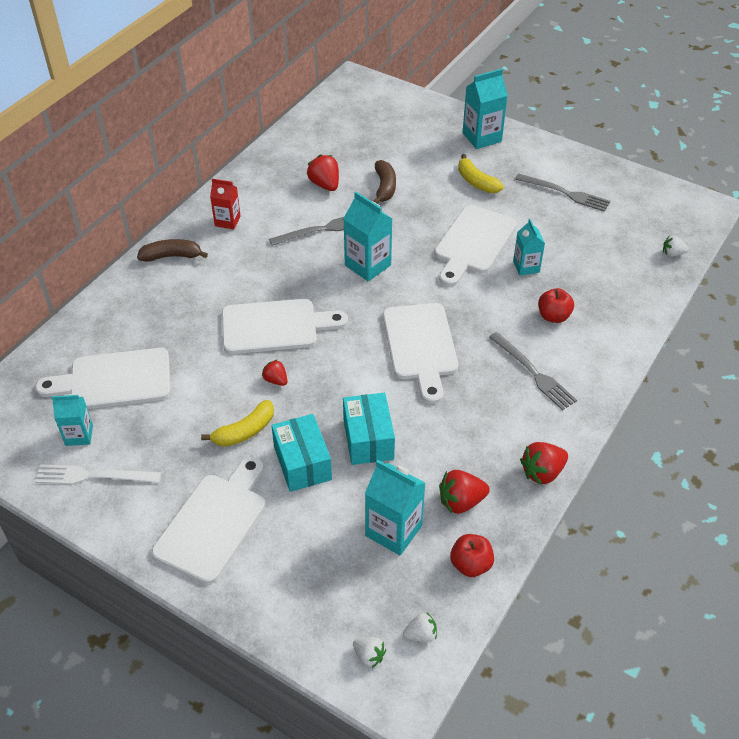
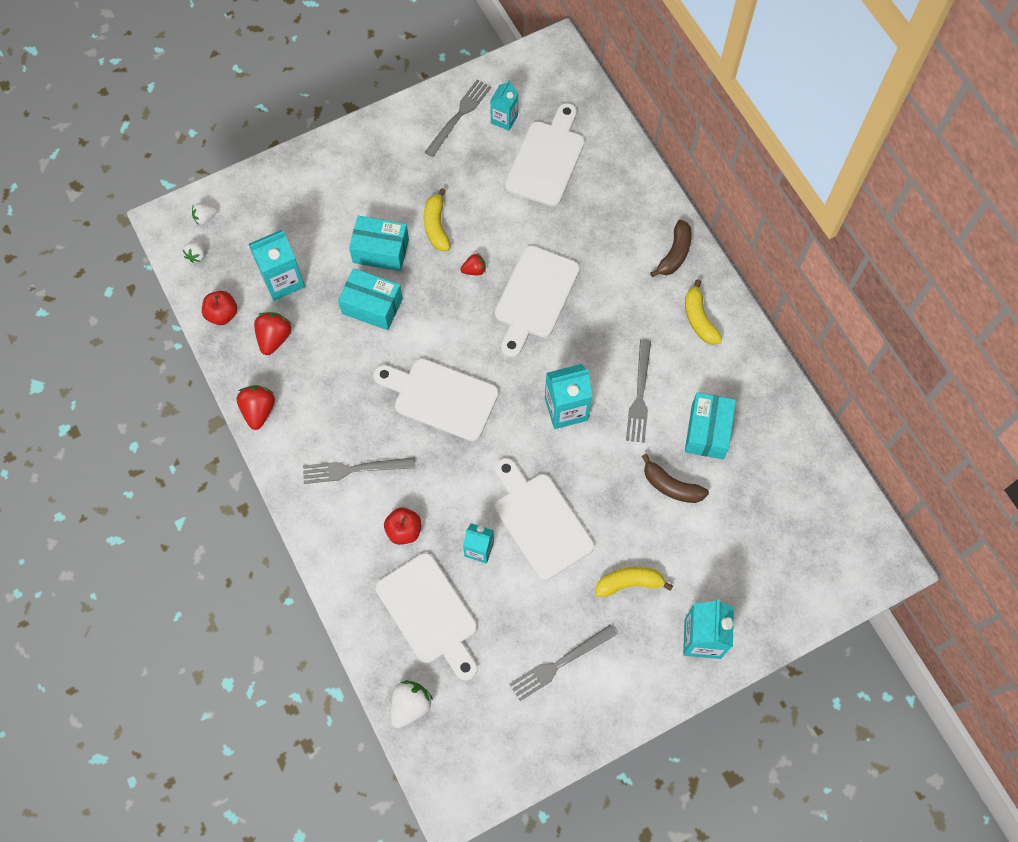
camera: 120 degrees right, 20 degrees up
white fork [35,464,162,484] -> grey fork [425,79,491,157]
white cutting board [152,456,265,584] -> white cutting board moved to [376,553,477,681]
red carton [210,179,241,229] -> yellow banana [685,279,722,345]
red strawberry [307,154,339,191] -> turquoise box [685,392,736,459]
white strawberry [663,236,688,257] -> white strawberry [391,680,433,728], size x1.64

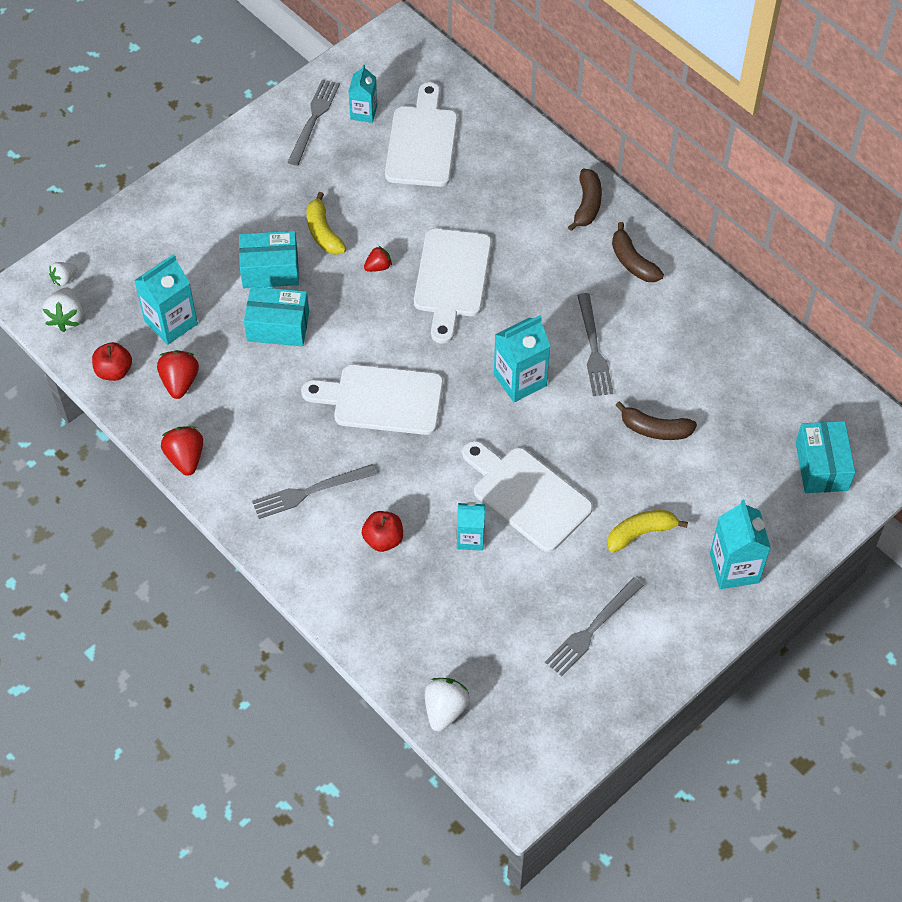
camera: 15 degrees left, 10 degrees down
white strawberry [183,239,205,263] -> white strawberry [42,288,83,332], size x1.64
white cutting board [376,553,477,681] -> none
yellow banana [685,279,722,345] -> brown banana [612,222,664,282]
turquoise box [685,392,736,459] -> turquoise box moved to [796,421,855,493]

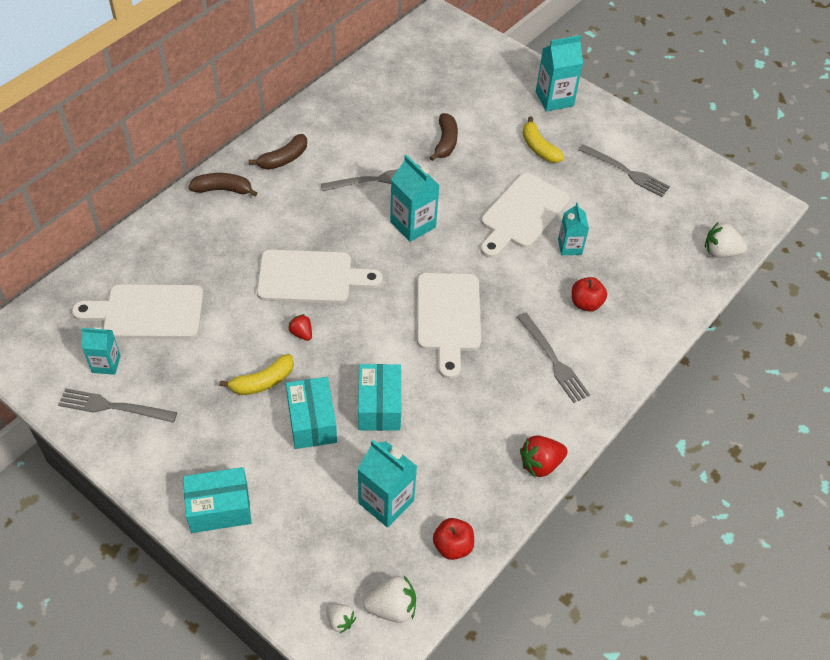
camera: 100 degrees left, 5 degrees down
red strawberry [157,350,199,399] -> none
turquoise box [796,421,855,493] -> turquoise box moved to [183,467,252,533]

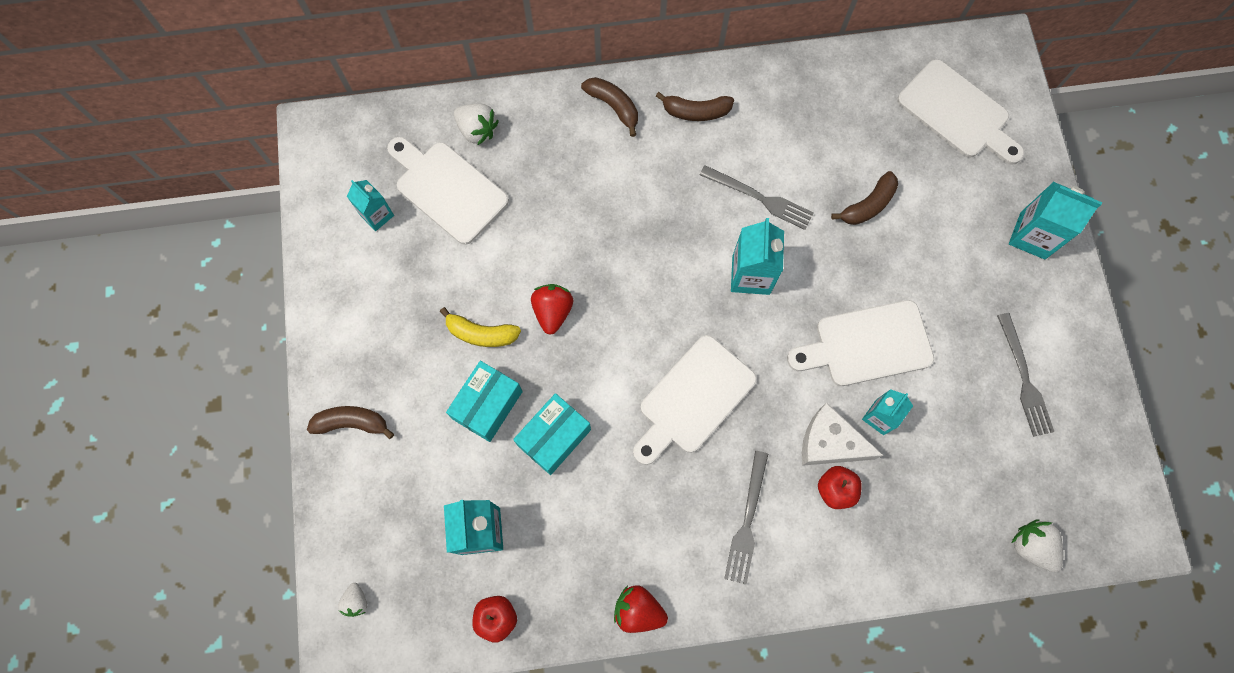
camera: 45 degrees right, 20 degrees up
grey fork [58,388,177,423] -> none
turquoise box [183,467,252,533] -> brown banana [307,406,394,439]
white cutting board [257,249,383,303] -> white cutting board moved to [897,59,1024,165]
red strawberry [288,314,312,341] -> red strawberry [531,284,573,335], size x1.64
white strawberry [363,576,416,623] -> white strawberry moved to [454,103,499,145]
yellow banana [523,116,565,163] -> none
none -> white cheese [802,403,883,466]

